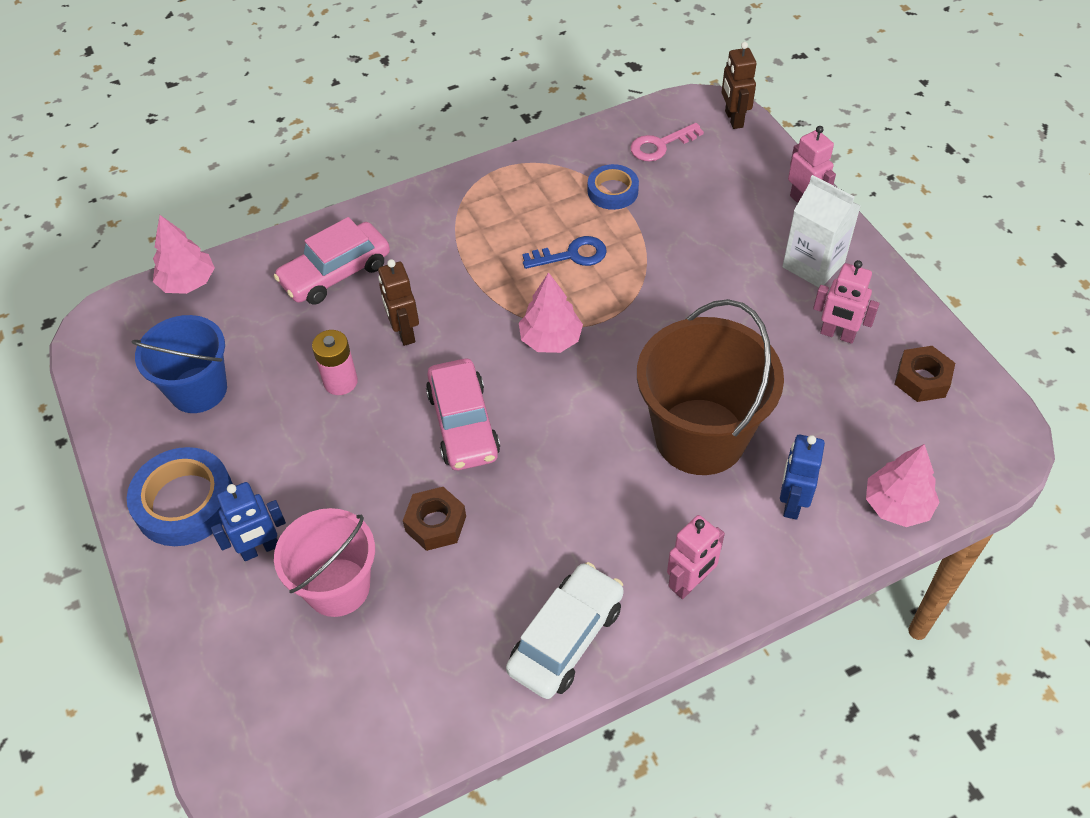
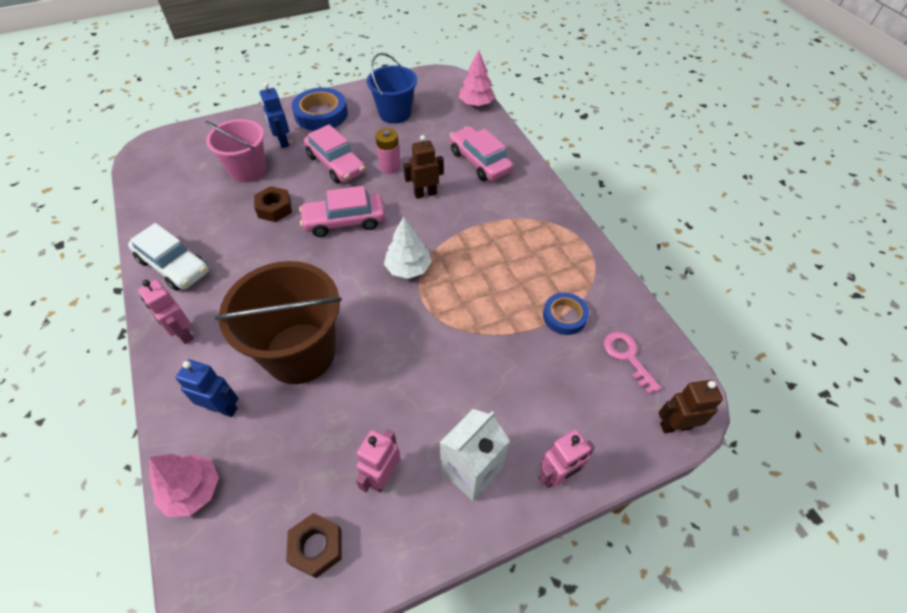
camera: 90 degrees right, 0 degrees up
pink tree [519,272,583,353] -> white tree [384,216,432,279]
blue key [522,236,607,269] -> none
none -> pink car [304,124,366,183]

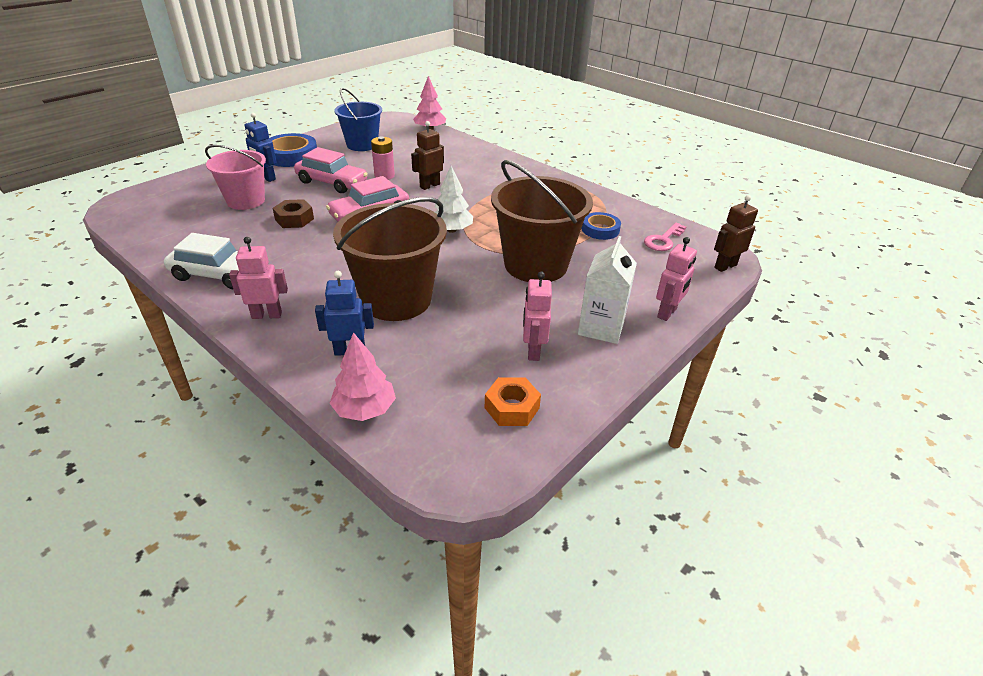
camera: 25 degrees left, 15 degrees down
pink robot [138,280,194,344] -> pink robot turned 150 degrees clockwise [229,237,288,319]
brown nut [286,513,342,578] -> orange nut [485,377,541,426]
pink car [450,126,513,181] -> none
pink key [604,332,661,394] -> pink key turned 90 degrees counterclockwise [644,223,686,251]
none -> brown bucket [491,160,593,282]

